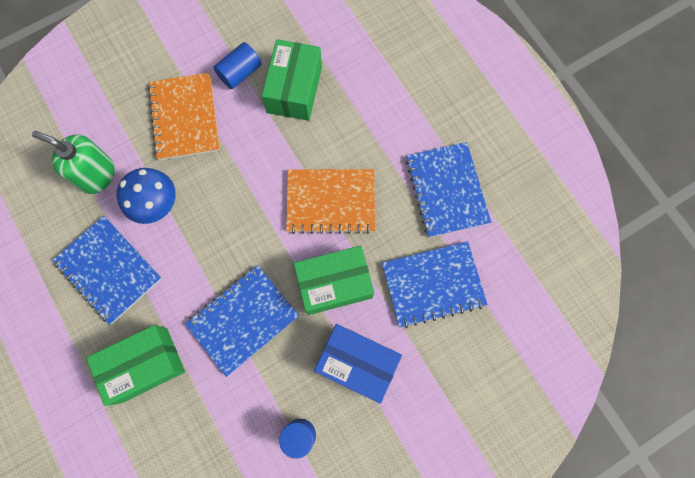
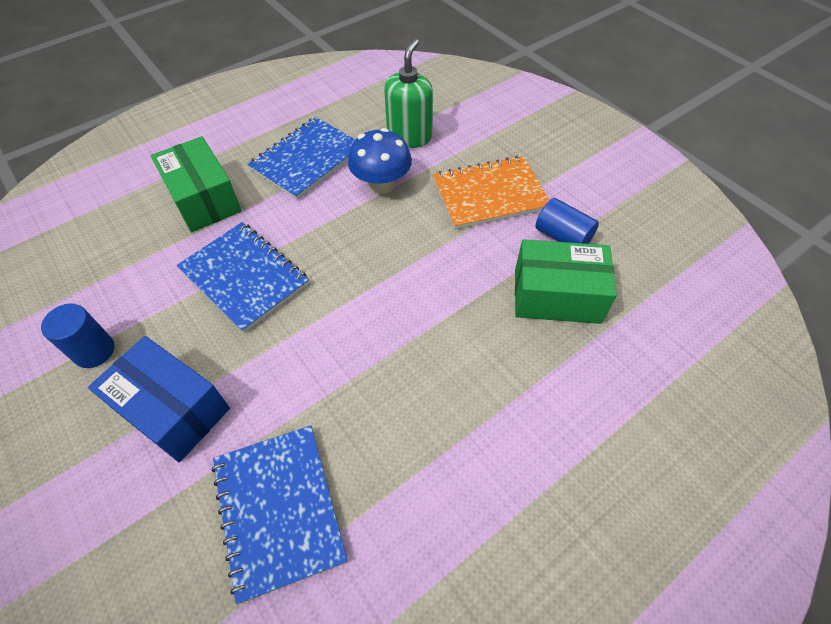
camera: 85 degrees right, 20 degrees down
orange notebook [286,169,375,234] -> none
green box [293,245,374,315] -> none
blue box [314,324,402,404] -> blue box turned 75 degrees counterclockwise [88,336,230,462]
blue notebook [406,142,491,237] -> none

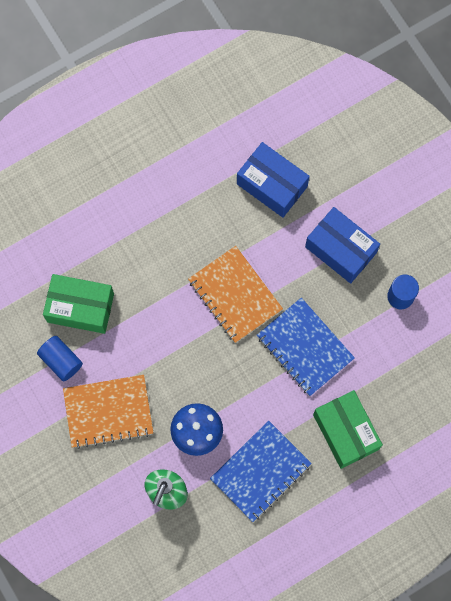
camera: 175 degrees left, 20 degrees up
blue notebook [212,425,348,604] -> blue box [237,142,310,218]
none -> orange notebook [188,246,283,343]

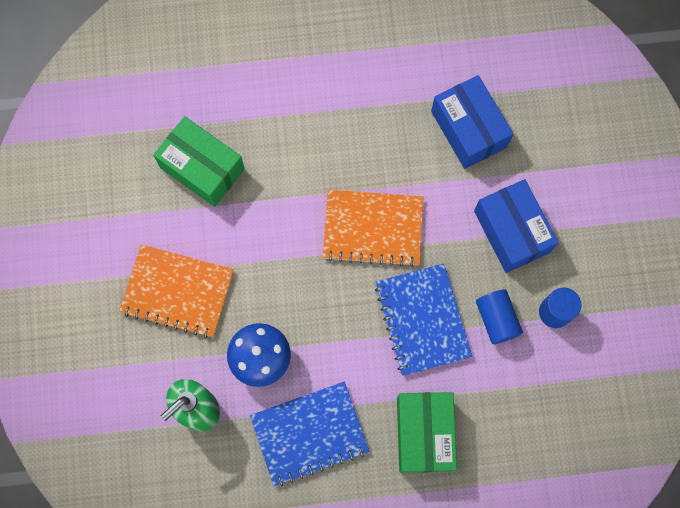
camera: 25 degrees right, 0 degrees up
blue cylinder [37,336,83,381] -> blue cylinder moved to [476,289,523,344]
orange notebook [188,246,283,343] -> orange notebook turned 75 degrees counterclockwise [323,190,423,267]

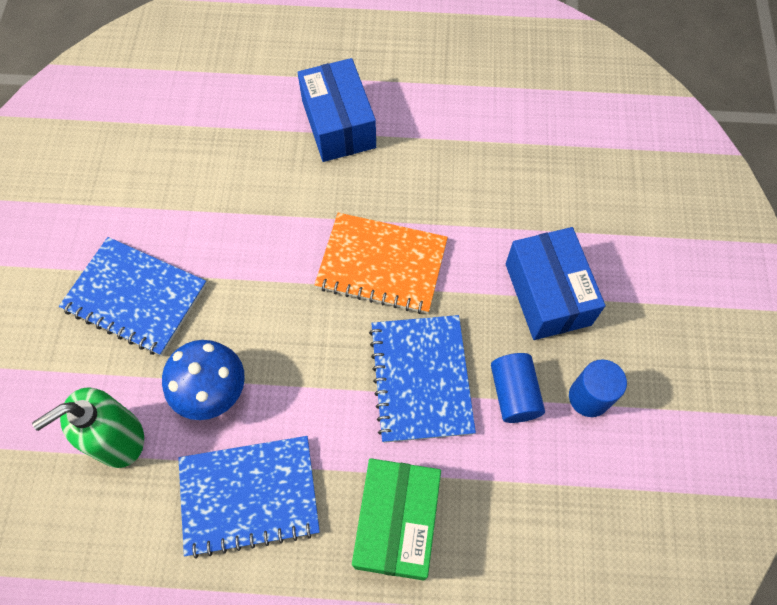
camera: 10 degrees right, 10 degrees down
orange notebook [119,244,234,338] -> blue notebook [59,237,207,356]
green box [153,116,245,207] -> none
blue box [431,75,513,169] -> blue box moved to [297,58,376,162]

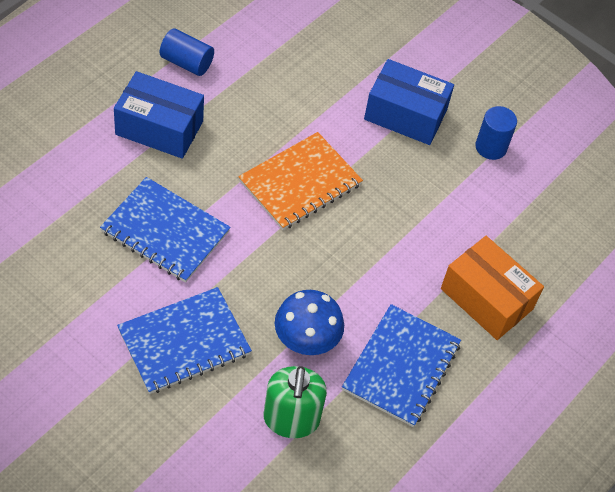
camera: 60 degrees left, 10 degrees down
green box [352,458,441,581] -> orange box [441,236,544,340]
blue notebook [369,315,476,443] -> blue notebook moved to [100,177,231,283]
blue cylinder [491,353,545,423] -> blue cylinder moved to [160,28,214,76]

